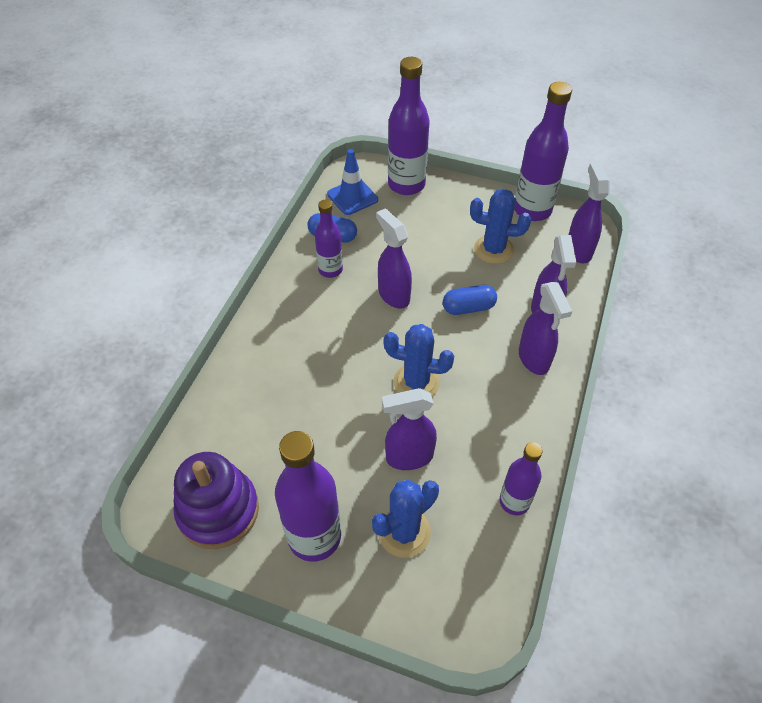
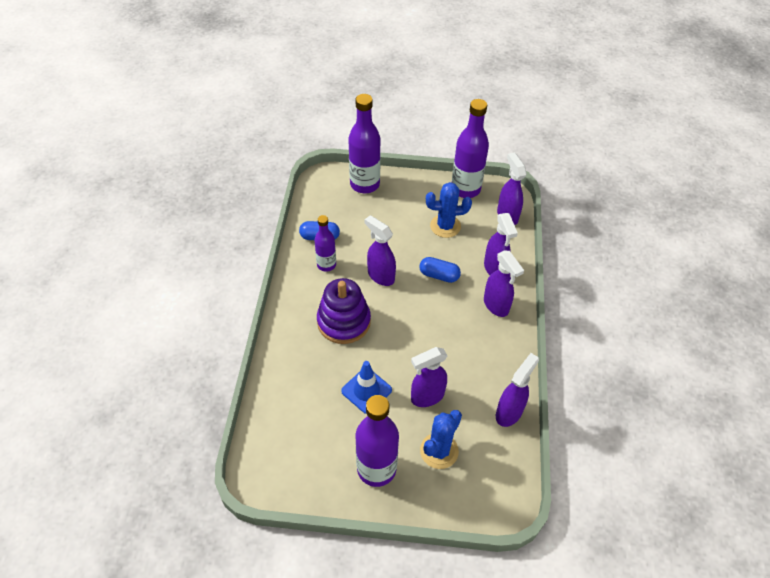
camera: 15 degrees left, 0 degrees up
purple stacking toy [173,452,259,549] -> purple stacking toy moved to [317,278,371,344]
blue traffic cone [327,149,378,215] -> blue traffic cone moved to [341,361,392,414]
blue cactus [384,324,454,396] -> none
blue capsule [443,285,497,315] -> blue capsule turned 45 degrees clockwise [419,257,461,283]
purple bottle [499,442,543,515] -> purple spray bottle [496,353,539,427]

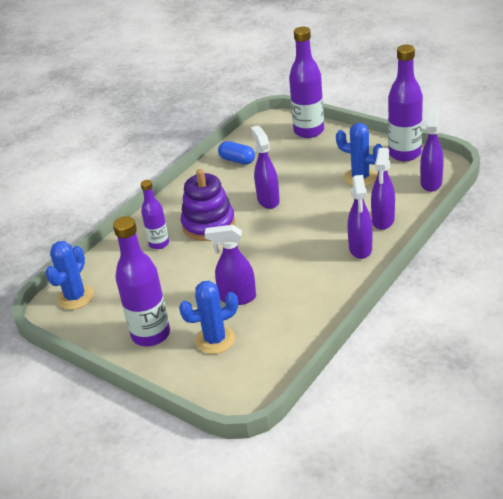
camera: 35 degrees right, 15 degrees down
purple bottle [314,215,336,272] -> purple bottle moved to [141,180,169,249]
blue traffic cone [341,361,392,414] -> none
blue capsule [419,257,461,283] -> none
purple spray bottle [496,353,539,427] -> none
none -> blue cactus [45,241,94,310]

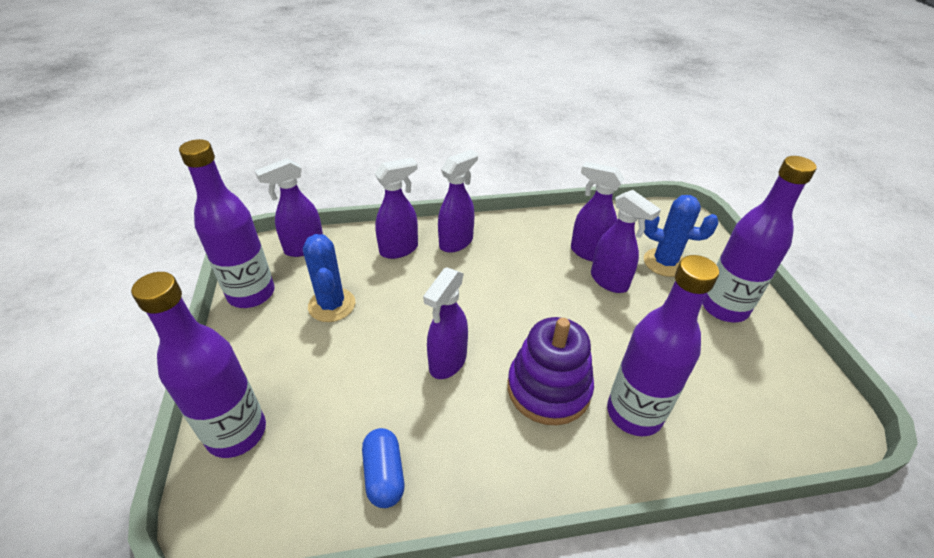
camera: 140 degrees left, 5 degrees up
blue cactus [45,241,94,310] -> none
purple bottle [141,180,169,249] -> purple bottle [607,255,719,436], size x1.68
none -> purple spray bottle [571,162,625,262]

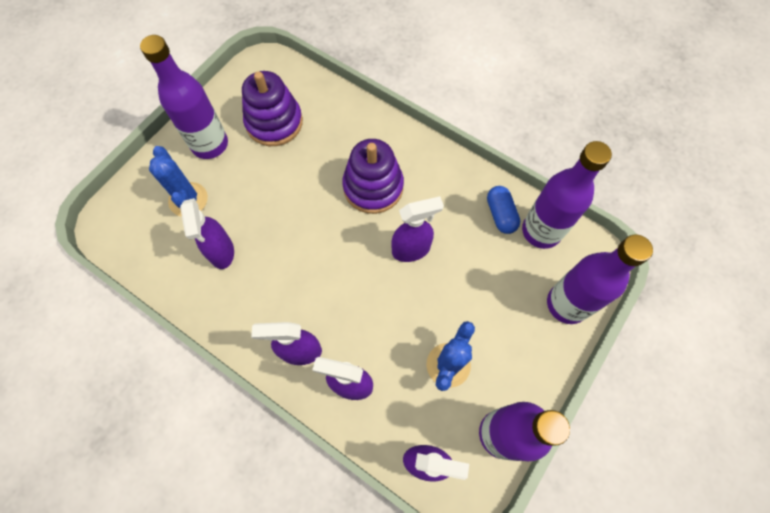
camera: 135 degrees left, 25 degrees up
blue capsule [362,428,404,508] -> blue capsule turned 45 degrees counterclockwise [487,186,520,234]
purple spray bottle [591,190,661,293] -> none
purple bottle [607,255,719,436] -> purple bottle moved to [522,141,612,249]
none -> purple stacking toy [242,71,303,146]

